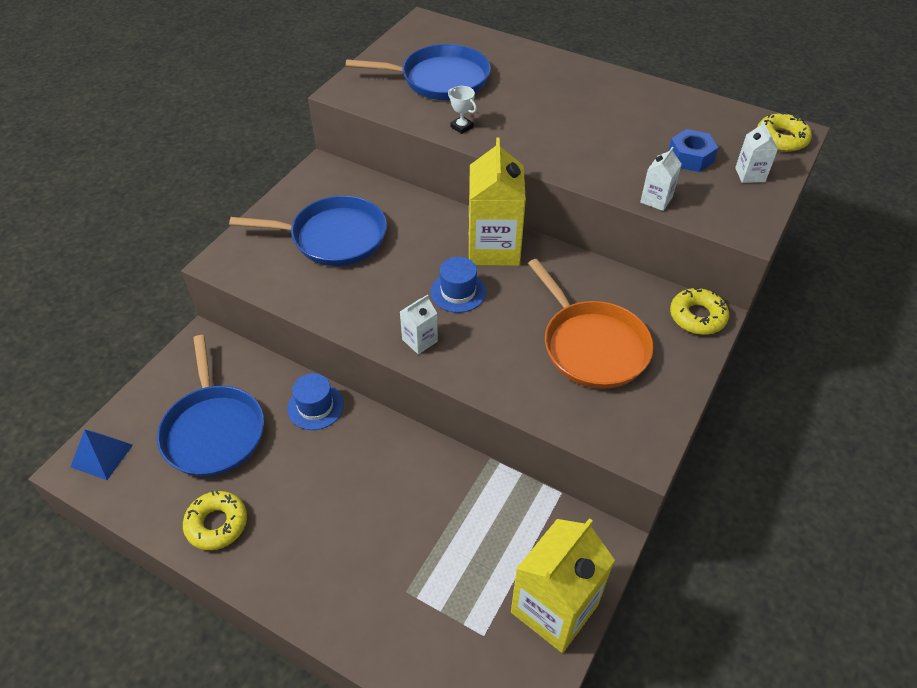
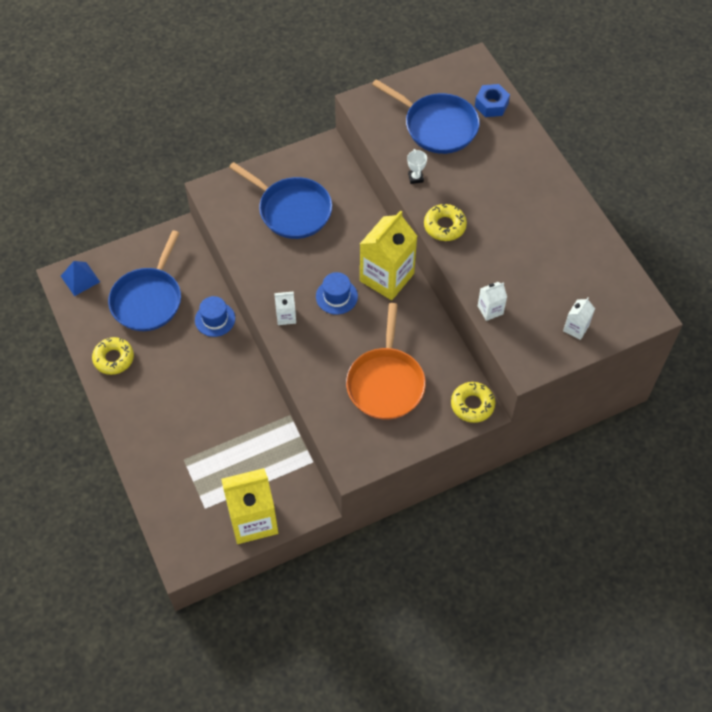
camera: 35 degrees right, 10 degrees up
blue nut [668,129,719,172] -> blue nut moved to [475,84,510,117]
yellow donut [757,112,812,152] -> yellow donut moved to [424,204,467,241]

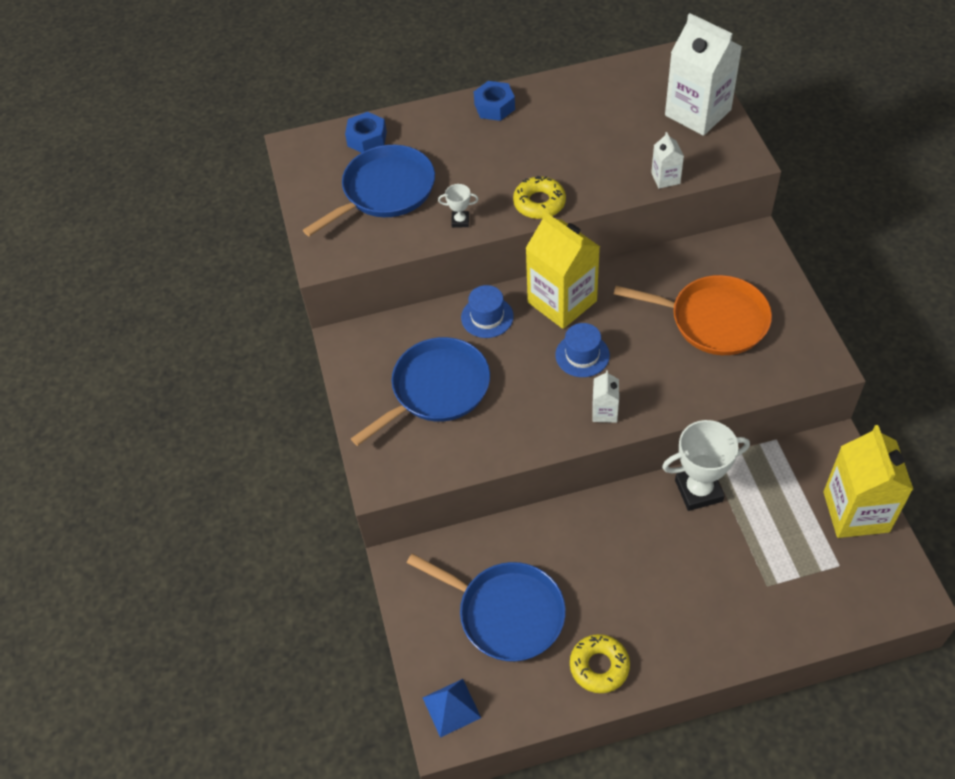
camera: 75 degrees left, 5 degrees down
blue hat [195,296,235,337] -> blue hat moved to [461,285,514,338]
yellow donut [451,382,495,423] -> none
white carton [563,298,595,340] -> white carton [665,13,742,136], size x2.17
none -> blue nut [474,81,515,121]
none -> white trophy [662,420,750,511]

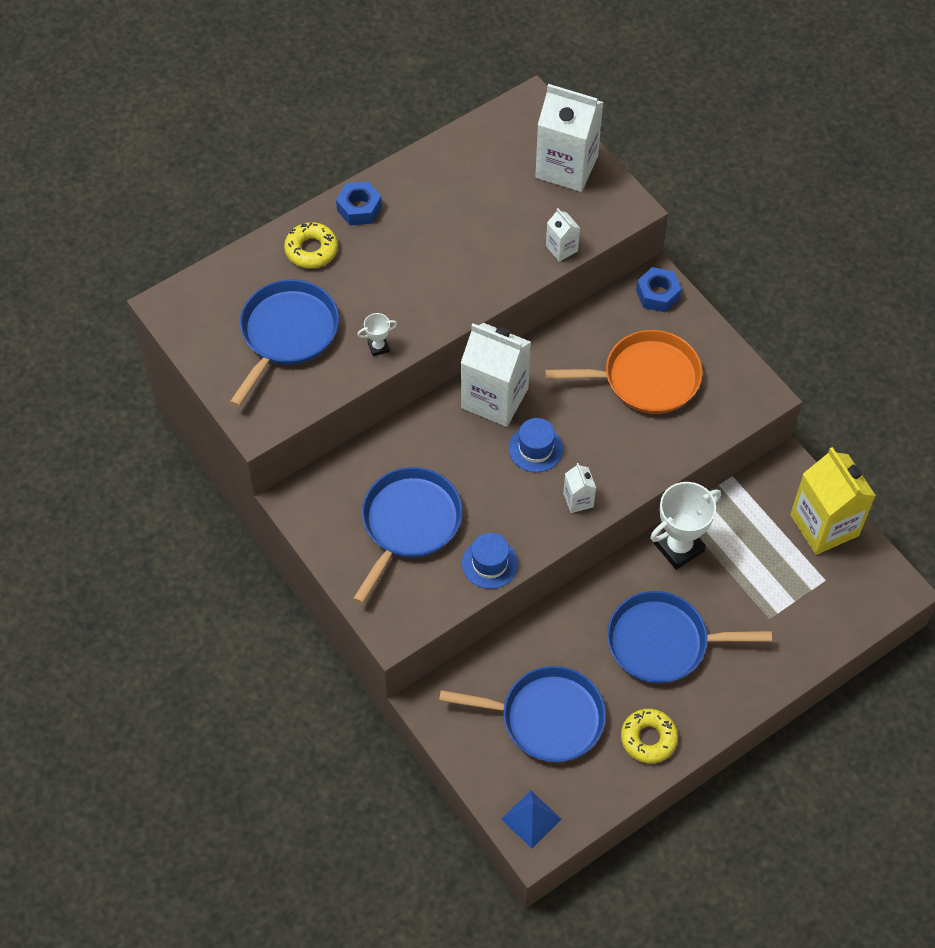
camera: 25 degrees left, 5 degrees up
blue nut [345,112,387,153] -> blue nut moved to [636,267,681,312]
blue hat [461,285,514,338] -> blue hat moved to [462,533,518,589]
yellow donut [513,175,566,219] -> yellow donut moved to [284,222,338,268]
yellow carton [525,211,600,329] -> white carton [461,323,531,427]
none -> blue pan [607,591,772,684]

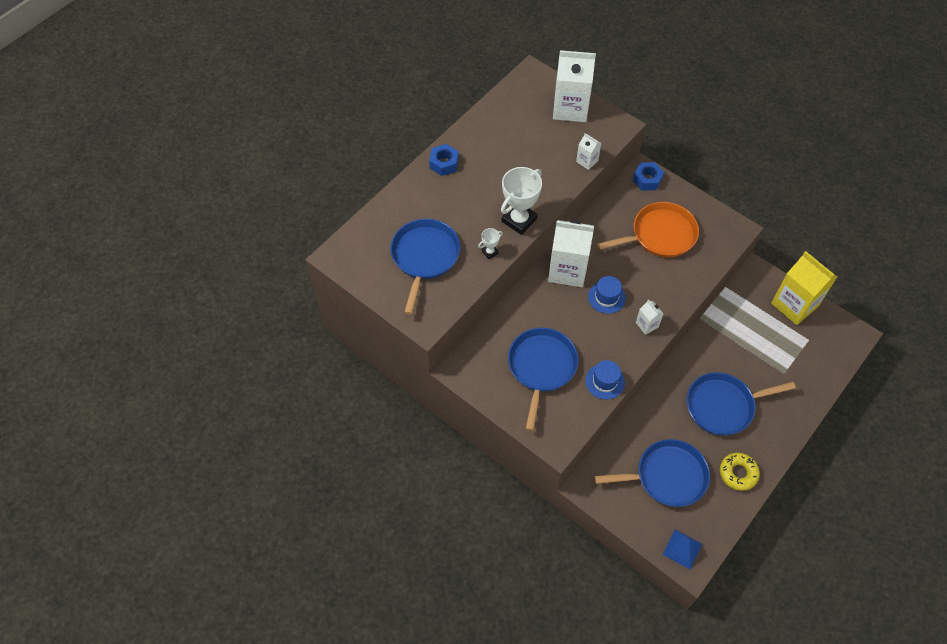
camera: 15 degrees left, 0 degrees up
yellow donut [284,222,338,268] -> none
white trophy [650,482,721,570] -> white trophy moved to [501,167,542,235]

